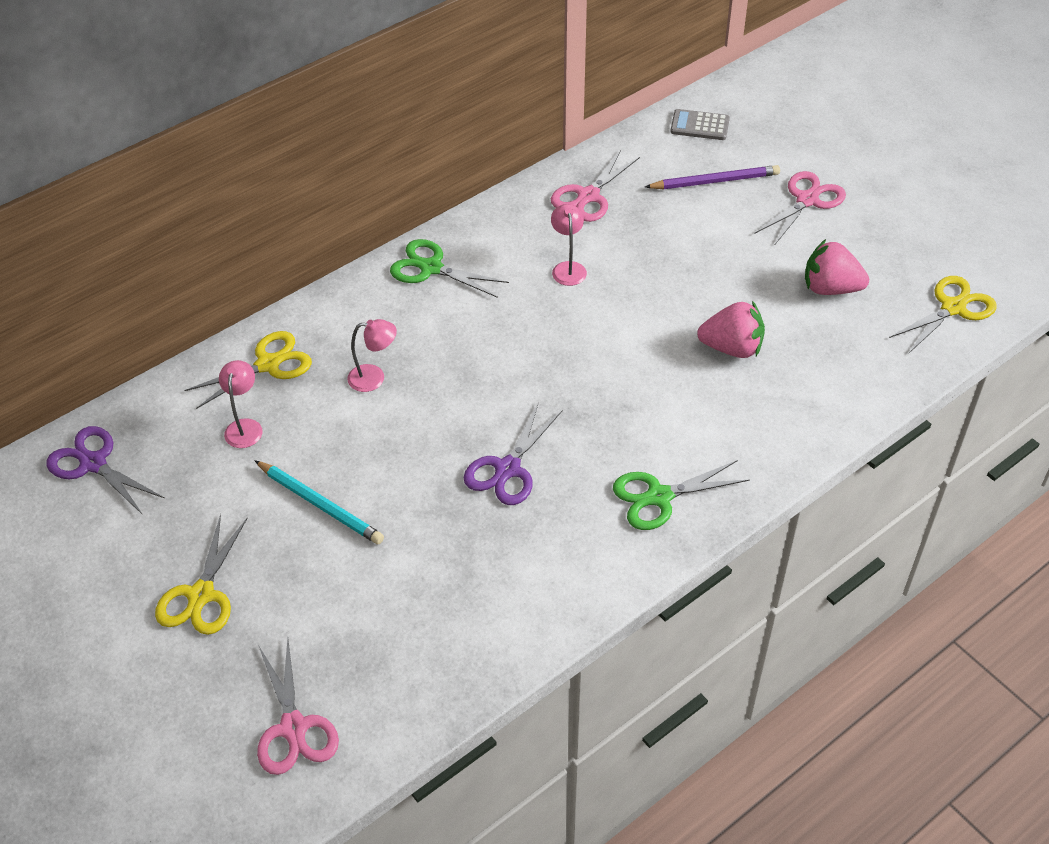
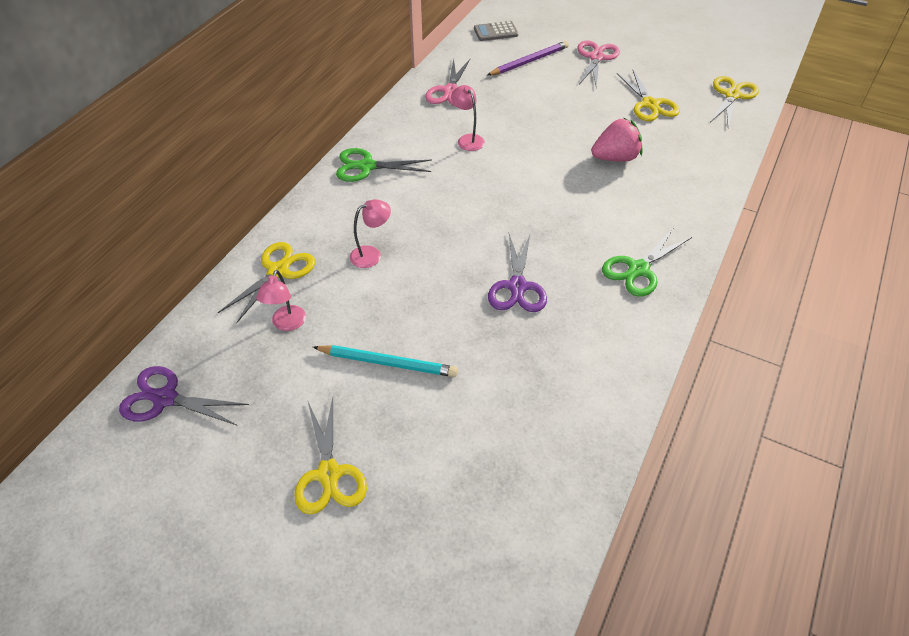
camera: 25 degrees left, 0 degrees up
pink lamp [219,360,262,448] -> pink lamp turned 150 degrees counterclockwise [256,270,306,331]
pink scissors [257,639,339,775] -> none
pink strawberry [805,239,869,295] -> yellow scissors [617,70,680,121]

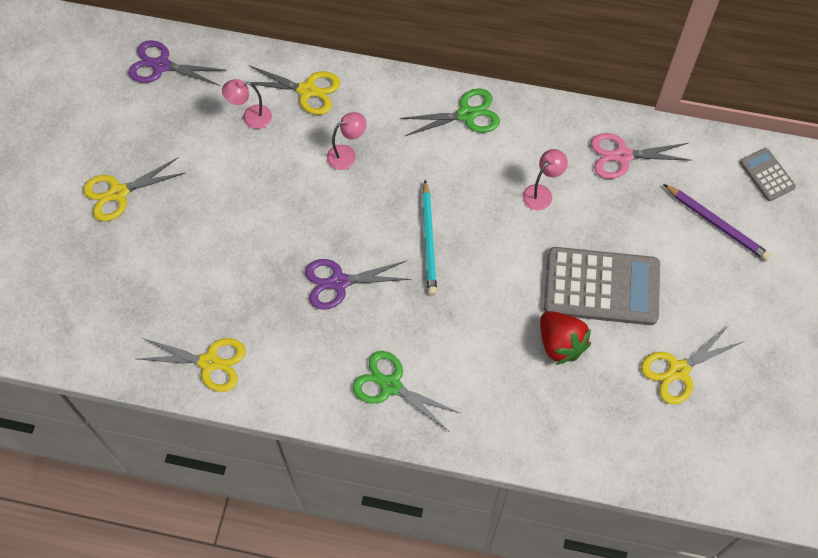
camera: 75 degrees right, 15 degrees up
purple scissors [119,366,249,426] -> purple scissors turned 75 degrees counterclockwise [128,40,225,86]
turquoise pencil [313,345,458,377] -> turquoise pencil moved to [422,180,437,295]
green scissors [336,148,432,182] -> green scissors turned 90 degrees clockwise [400,88,500,136]
pink lamp [350,199,391,268] -> pink lamp turned 75 degrees counterclockwise [327,112,366,170]
pink scissors [577,40,620,88] -> none
pink strawberry [591,117,642,162] -> red strawberry [540,311,591,365]
yellow scissors [710,76,759,127] -> yellow scissors moved to [137,338,246,392]
none -> grey calculator [544,247,660,325]

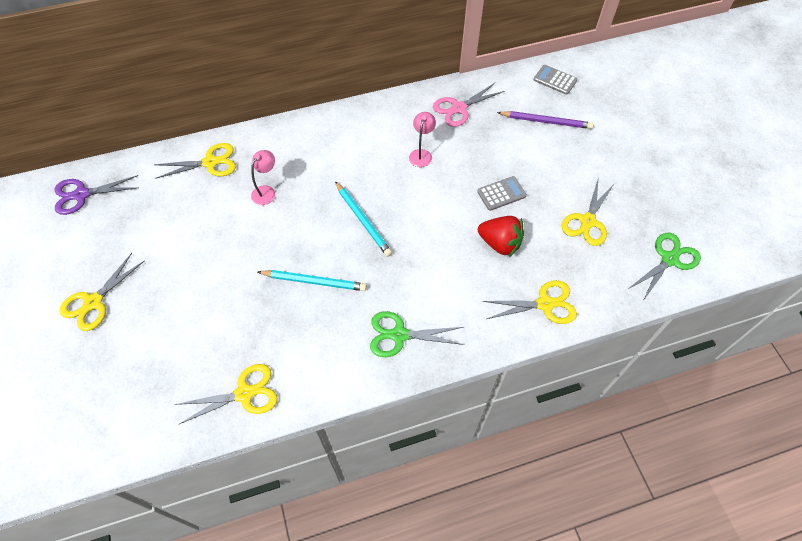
camera: 30 degrees left, 5 degrees down
pink lamp [222,79,272,129] -> none
purple scissors [305,259,412,310] -> turquoise pencil [258,270,367,291]
green scissors [400,88,500,136] -> green scissors moved to [628,233,701,301]
grey calculator [544,247,660,325] -> grey calculator [477,176,527,211], size x0.48
none -> yellow scissors [482,280,577,324]

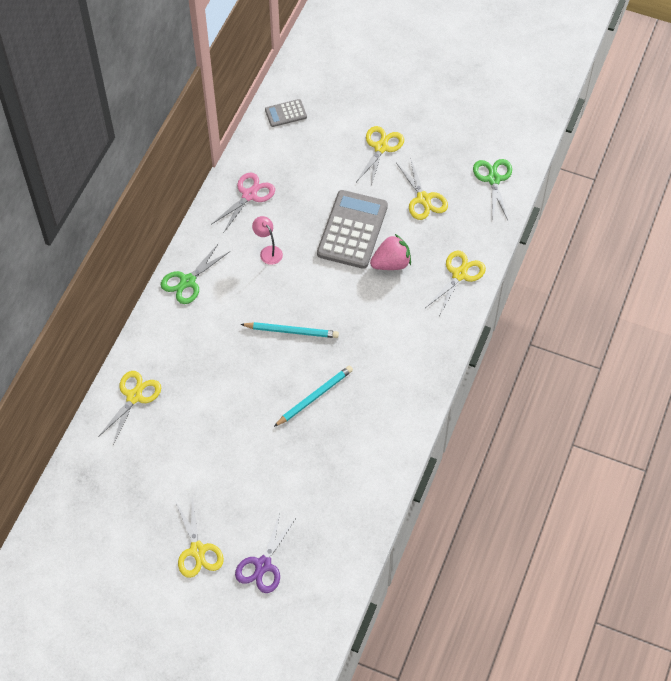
camera: 50 degrees left, 0 degrees up
purple scissors [55,175,139,215] -> purple scissors moved to [235,513,296,593]
yellow scissors [175,364,278,425] -> yellow scissors moved to [356,126,404,185]
pink lamp [251,150,275,205] -> none
green scissors [370,311,464,357] -> green scissors moved to [161,243,230,304]
pink scissors [433,83,505,127] -> pink scissors turned 150 degrees counterclockwise [211,172,275,232]
grey calculator [477,176,527,211] -> grey calculator [317,190,388,269], size x2.06
red strawberry [478,216,524,257] -> pink strawberry [370,234,411,270]
purple pencil [497,111,593,129] -> none

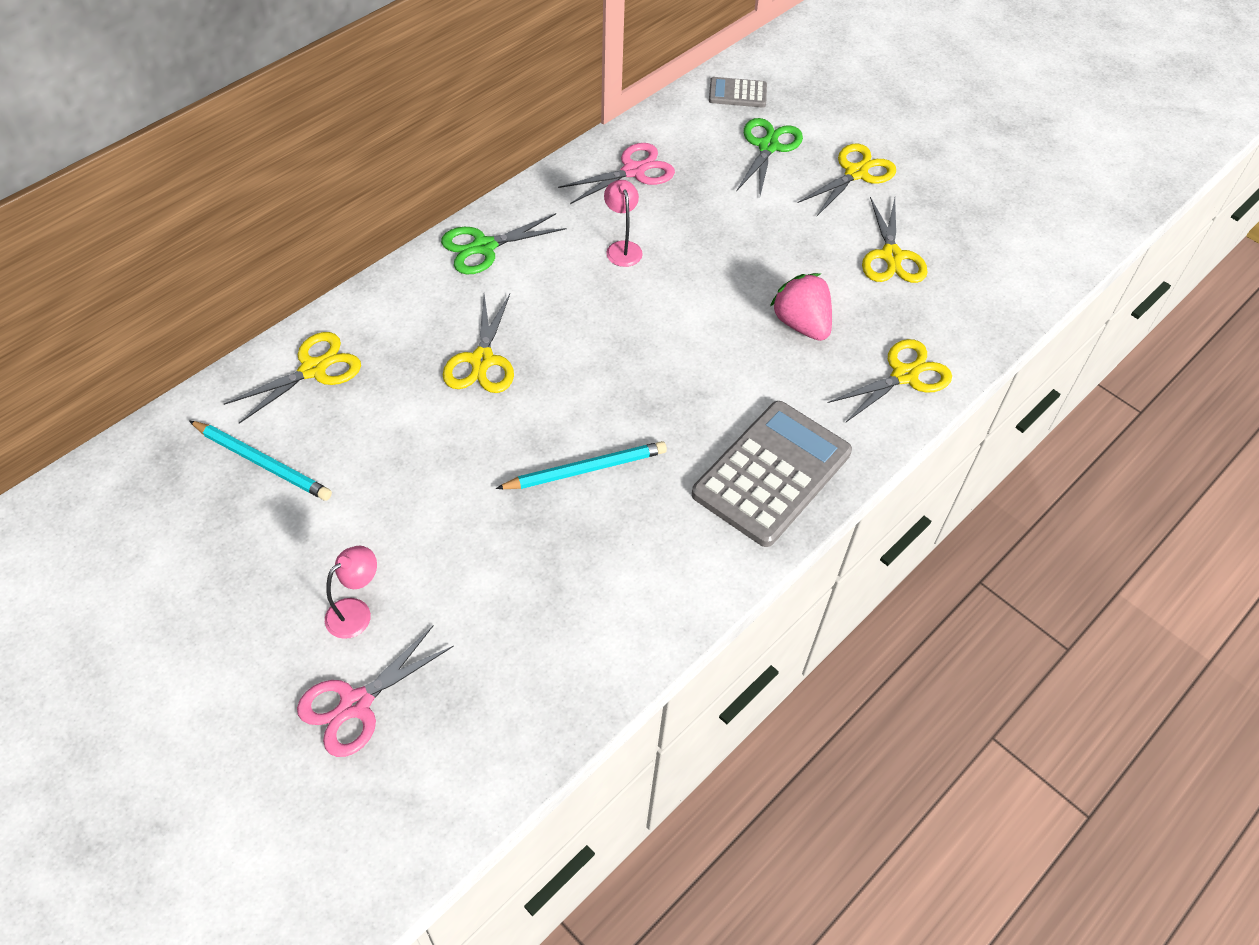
camera: 20 degrees right, 5 degrees down
yellow scissors [175,498,224,578] -> yellow scissors moved to [443,294,514,393]
purple scissors [235,513,296,593] -> pink scissors [297,625,454,757]
turquoise pencil [240,322,339,338] -> turquoise pencil moved to [189,421,332,501]
grey calculator [317,190,388,269] -> grey calculator moved to [692,401,852,547]
pink strawberry [370,234,411,270] -> pink strawberry turned 120 degrees counterclockwise [770,273,832,341]
green scissors [473,159,512,221] -> green scissors moved to [736,118,803,196]
none -> pink lamp [325,546,377,639]

